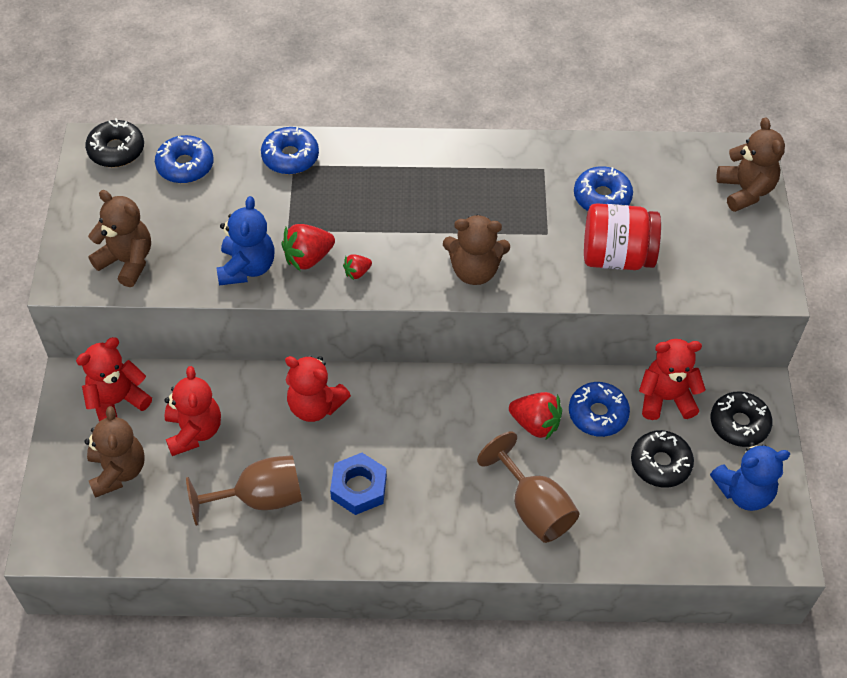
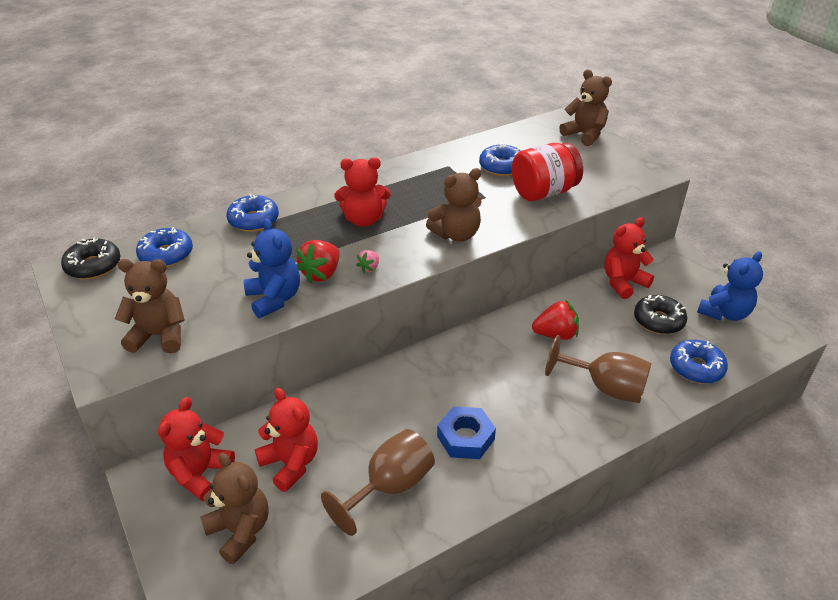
camera: 30 degrees left, 15 degrees down
red teddy bear [285,355,351,422] -> red teddy bear moved to [334,158,391,227]
red strawberry [343,254,372,280] -> pink strawberry [356,250,379,273]
blue donut [569,382,630,437] -> blue donut moved to [670,340,728,384]
black donut [711,391,772,447] -> none

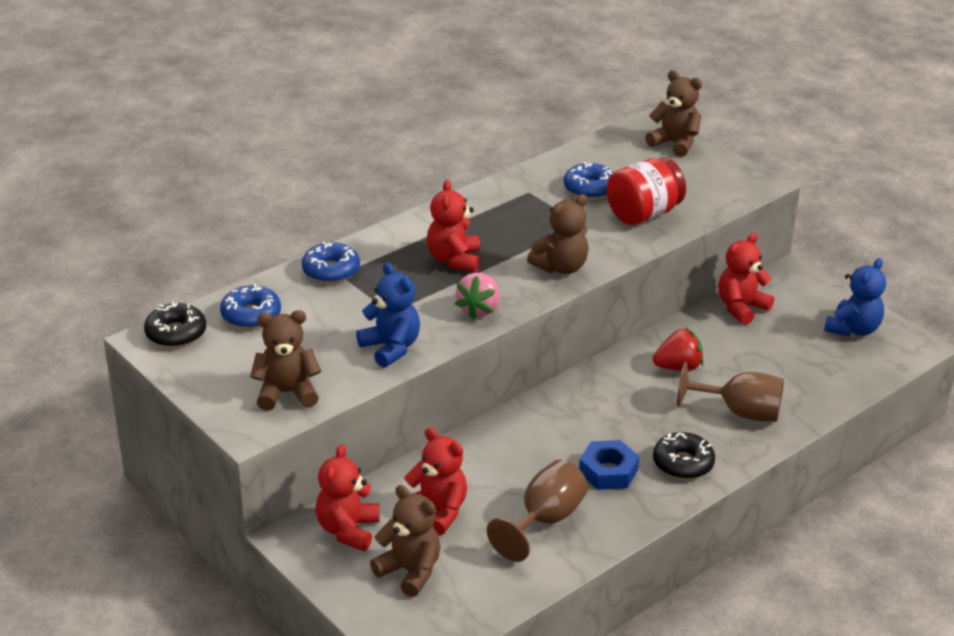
camera: 10 degrees left, 5 degrees down
red strawberry [296,240,340,283] -> none
red teddy bear [334,158,391,227] -> red teddy bear turned 105 degrees clockwise [427,180,480,272]
pink strawberry [356,250,379,273] -> pink strawberry [455,273,500,319], size x1.85
black donut [634,295,687,334] -> black donut moved to [653,432,715,479]
blue donut [670,340,728,384] -> none

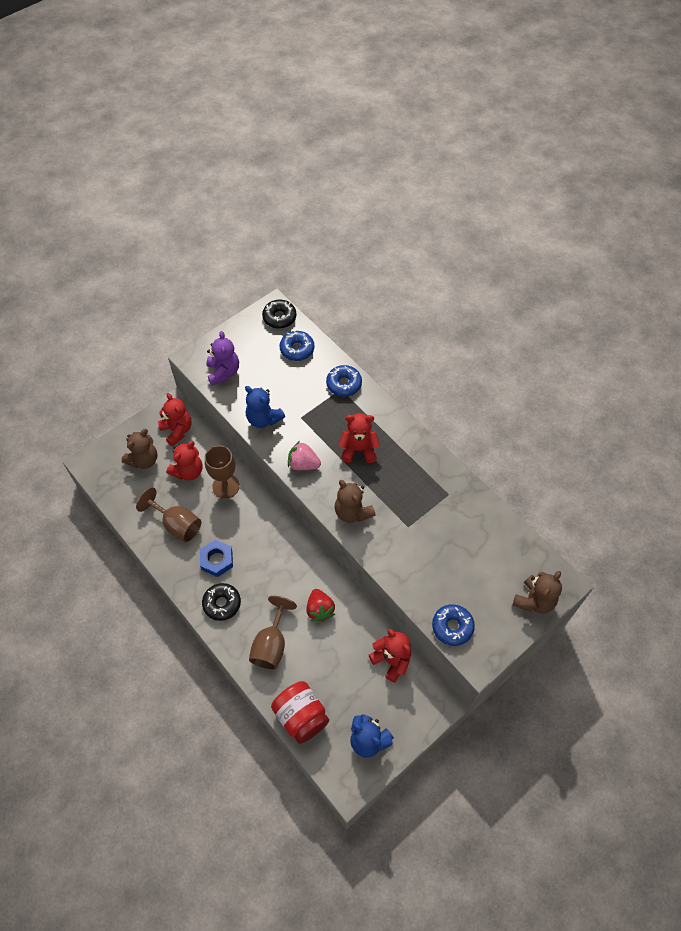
camera: 90 degrees right, 25 degrees up
brown teddy bear [250,310,321,411] -> purple teddy bear [207,331,239,386]
red teddy bear [316,444,380,551] -> red teddy bear turned 45 degrees clockwise [158,393,192,447]
blue teddy bear [356,262,420,368] -> blue teddy bear turned 75 degrees clockwise [245,386,285,428]
blue donut [564,162,614,199] -> blue donut moved to [432,604,475,646]
red jar [607,157,686,225] -> red jar moved to [271,681,329,744]
none -> brown goblet [205,445,240,499]

